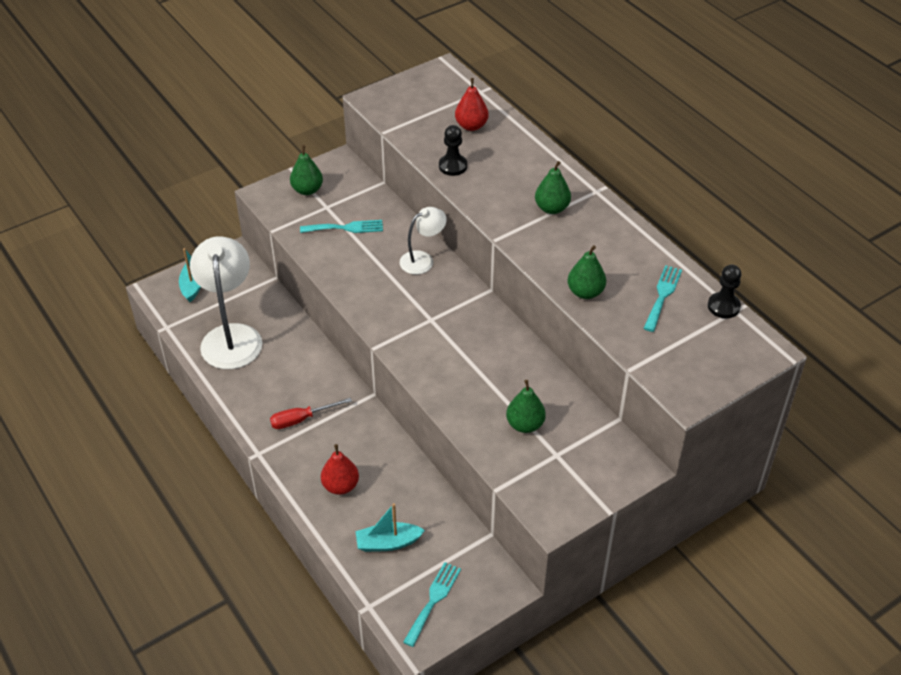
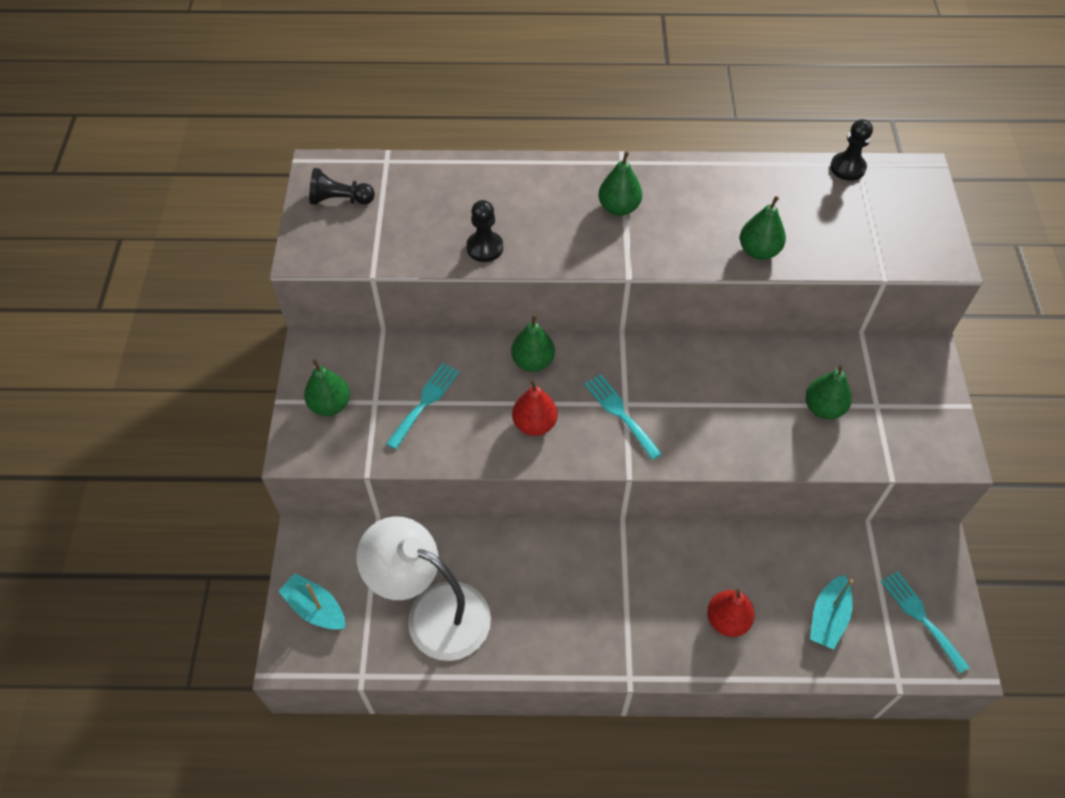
camera: 55 degrees left, 10 degrees up
red screwdriver [270,398,352,429] -> none
white lamp [400,207,447,274] -> green pear [511,314,555,372]
red pear [455,78,489,131] -> red pear moved to [512,380,558,436]
turquoise fork [643,265,682,332] -> turquoise fork moved to [584,374,662,460]
none -> black pawn [309,168,375,205]

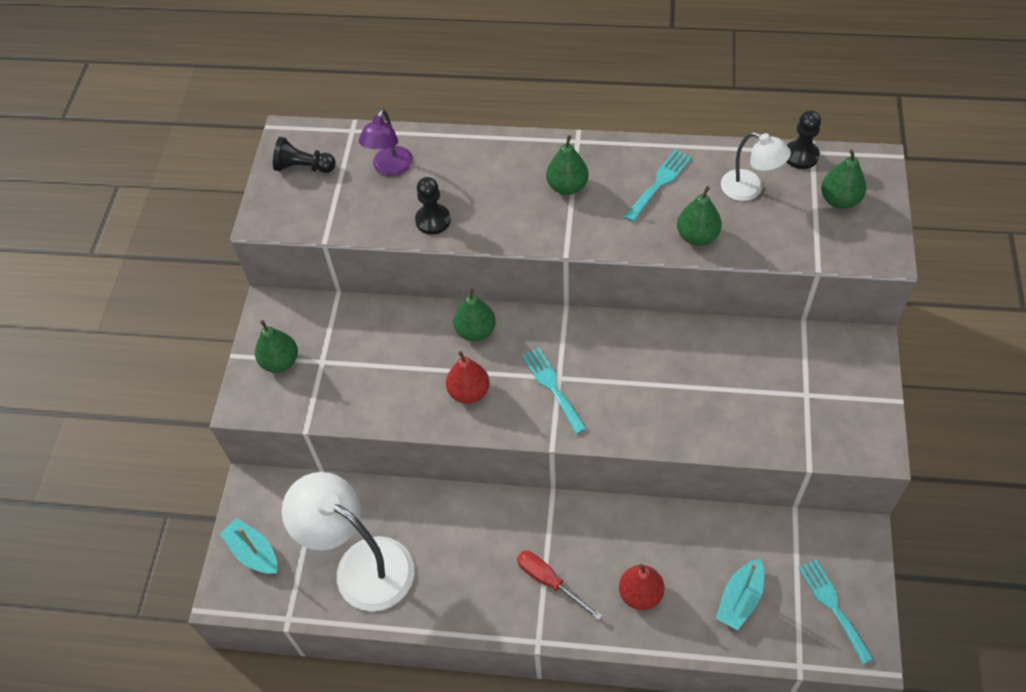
camera: 10 degrees right, 0 degrees up
turquoise fork [386,363,460,449] -> turquoise fork moved to [624,150,692,222]
green pear [805,364,852,419] -> green pear moved to [821,149,866,209]
none -> purple lamp [359,109,413,176]
none -> red screwdriver [517,551,603,620]
none -> white lamp [721,132,791,201]

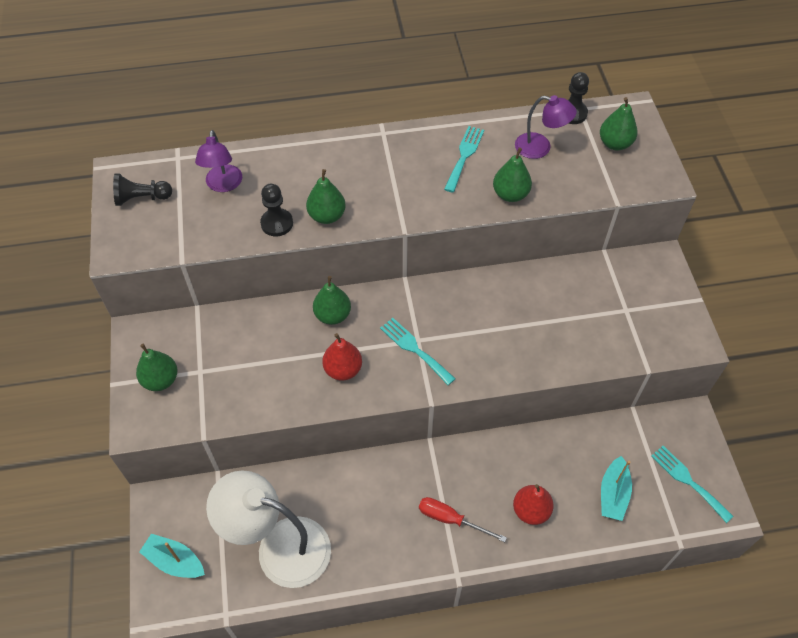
camera: 20 degrees left, 0 degrees up
green pear [546,135,589,195] -> green pear moved to [306,169,346,224]
white lamp [721,132,791,201] -> purple lamp [515,95,577,159]

